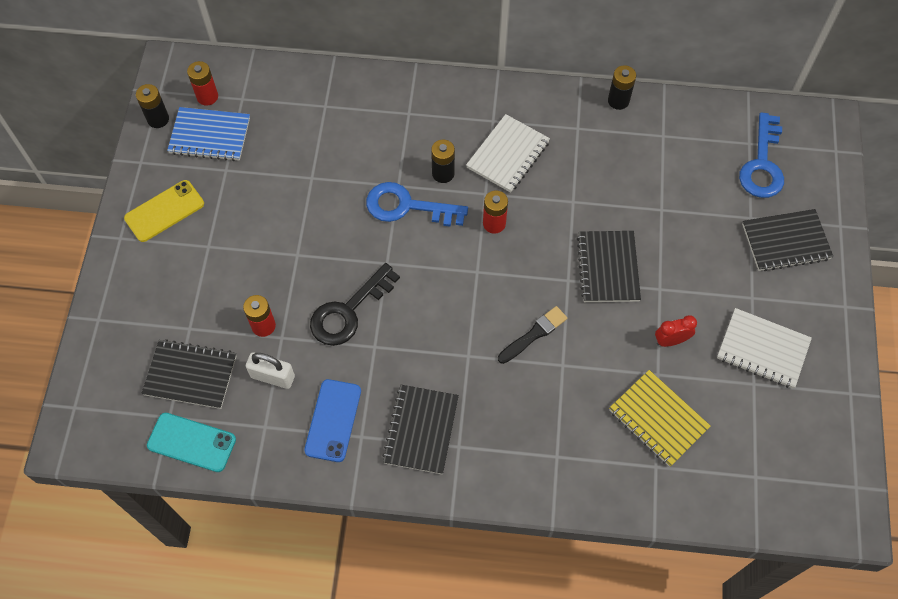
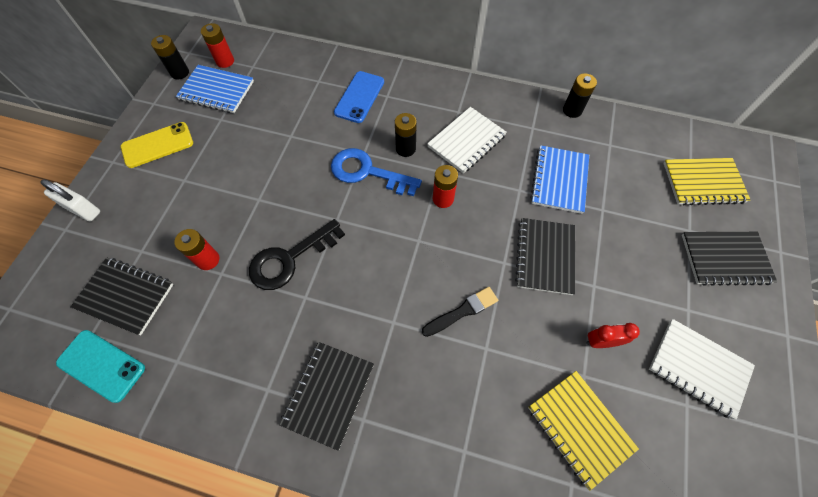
camera: 10 degrees right, 0 degrees up
white padlock [246,353,295,389] -> white padlock moved to [41,179,100,222]
blue phone [304,379,361,462] -> blue phone moved to [334,71,384,123]
blue key [739,112,784,198] -> yellow notebook [663,158,750,205]
none -> blue notebook [530,145,589,214]

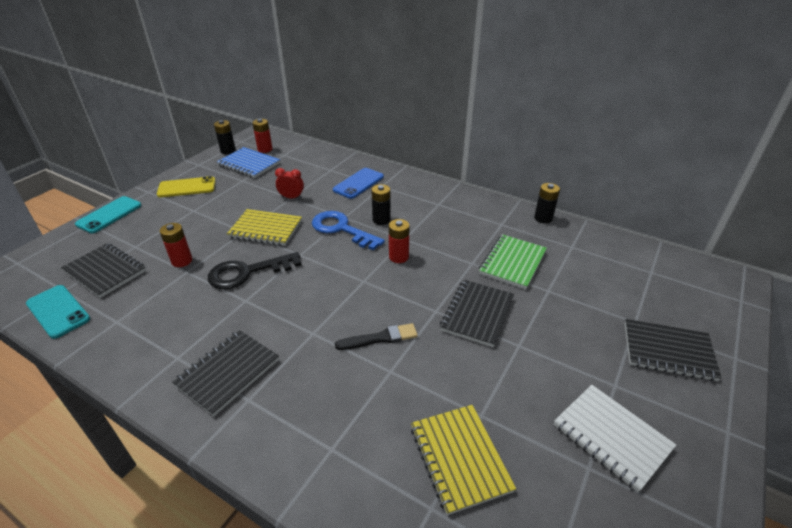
camera: 15 degrees right, 25 degrees down
white padlock [41,179,100,222] -> turquoise phone [75,196,142,233]
white notebook [427,107,507,174] -> none
blue notebook [530,145,589,214] -> green notebook [479,234,547,289]
red clock [586,323,640,348] -> red clock moved to [275,168,304,199]
yellow notebook [663,158,750,205] -> yellow notebook moved to [227,209,302,246]

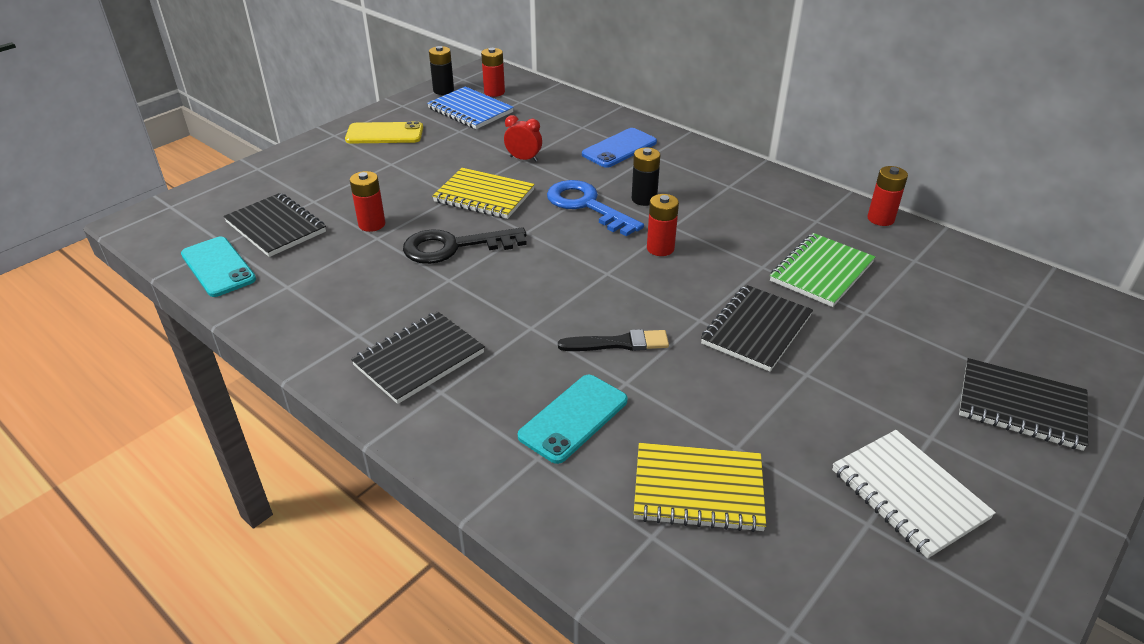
camera: 10 degrees right, 0 degrees up
turquoise phone [75,196,142,233] -> turquoise phone moved to [518,375,628,464]
yellow notebook [411,405,516,515] -> yellow notebook turned 75 degrees counterclockwise [634,443,766,532]
black battery [534,183,560,224] -> red battery [868,166,908,226]

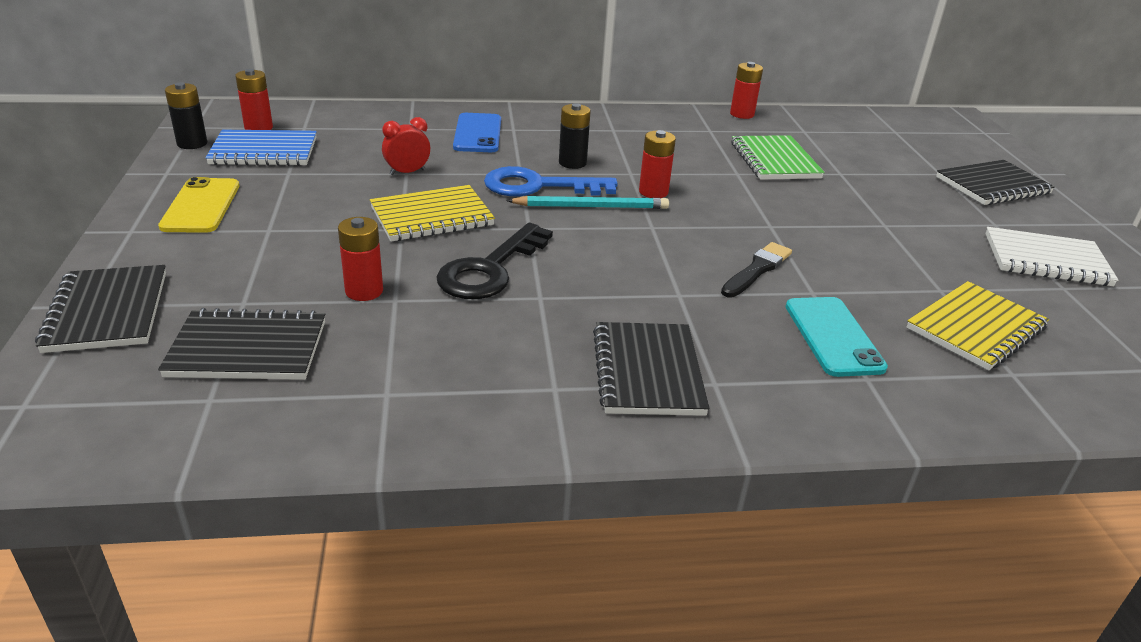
camera: 50 degrees left, 5 degrees down
turquoise phone [181,237,256,297] -> none
yellow phone [345,121,423,143] -> yellow phone turned 45 degrees counterclockwise [158,177,240,233]
black notebook [701,285,813,372] -> black notebook moved to [35,265,166,353]
none -> turquoise pencil [506,196,669,209]

